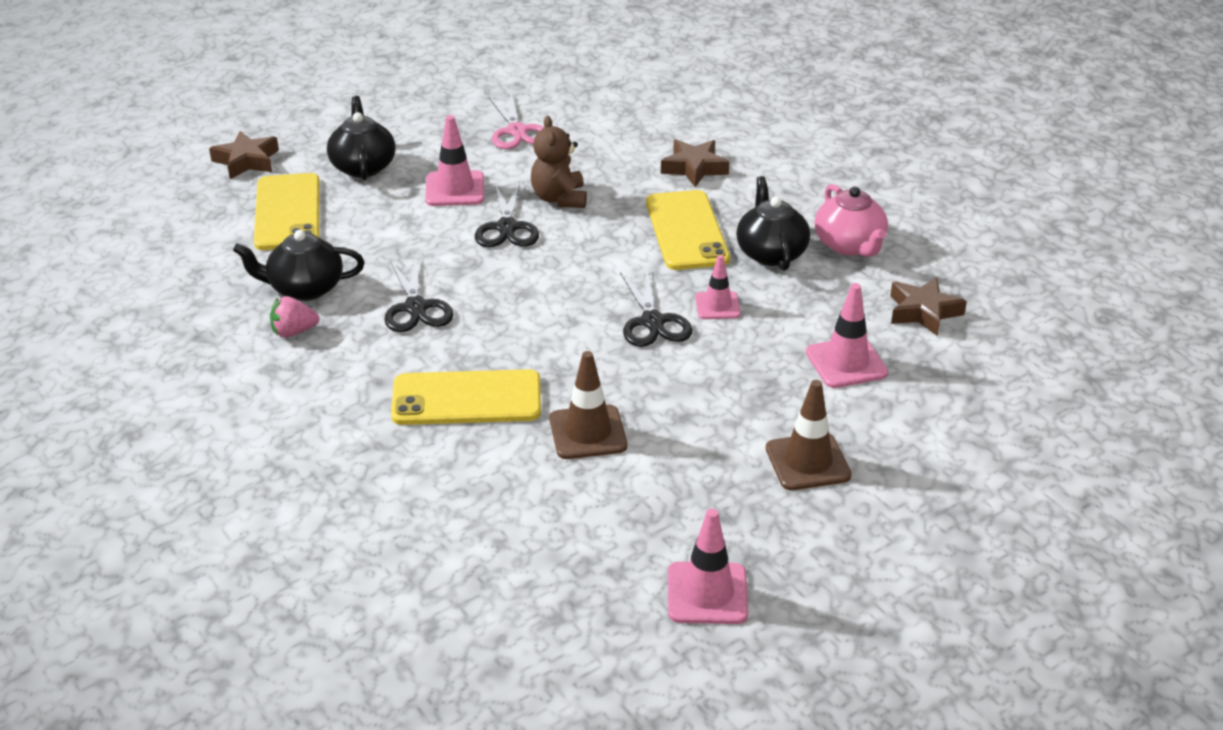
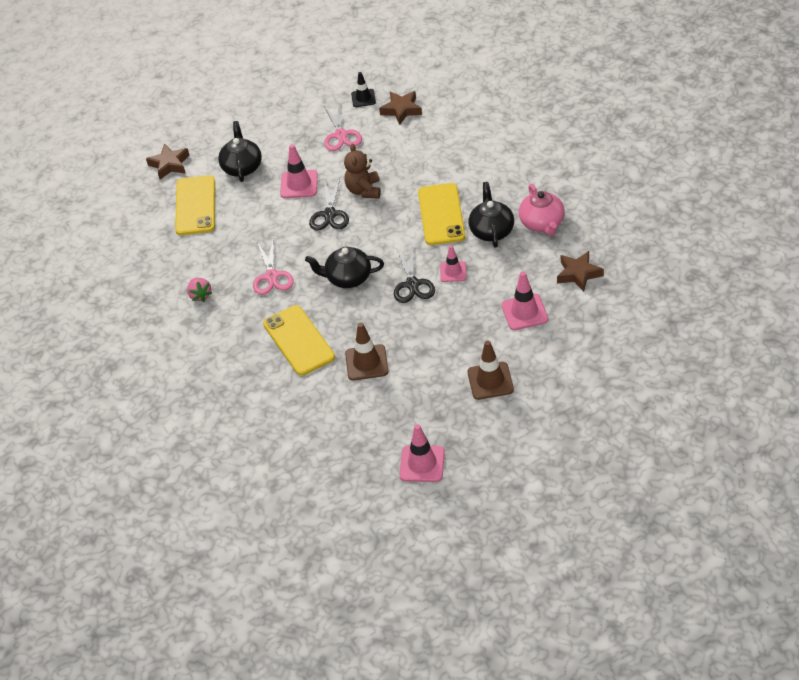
camera: 10 degrees right, 10 degrees up
black teapot [233,230,364,301] -> black teapot moved to [305,247,384,288]
pink strawberry [270,296,319,338] -> pink strawberry turned 105 degrees counterclockwise [187,278,212,302]
black scissors [384,255,454,332] -> pink scissors [253,240,294,295]
yellow phone [391,369,541,425] -> yellow phone turned 60 degrees clockwise [263,305,335,375]
brown star [661,140,729,187] -> brown star moved to [379,91,422,125]
none -> black traffic cone [351,72,376,107]

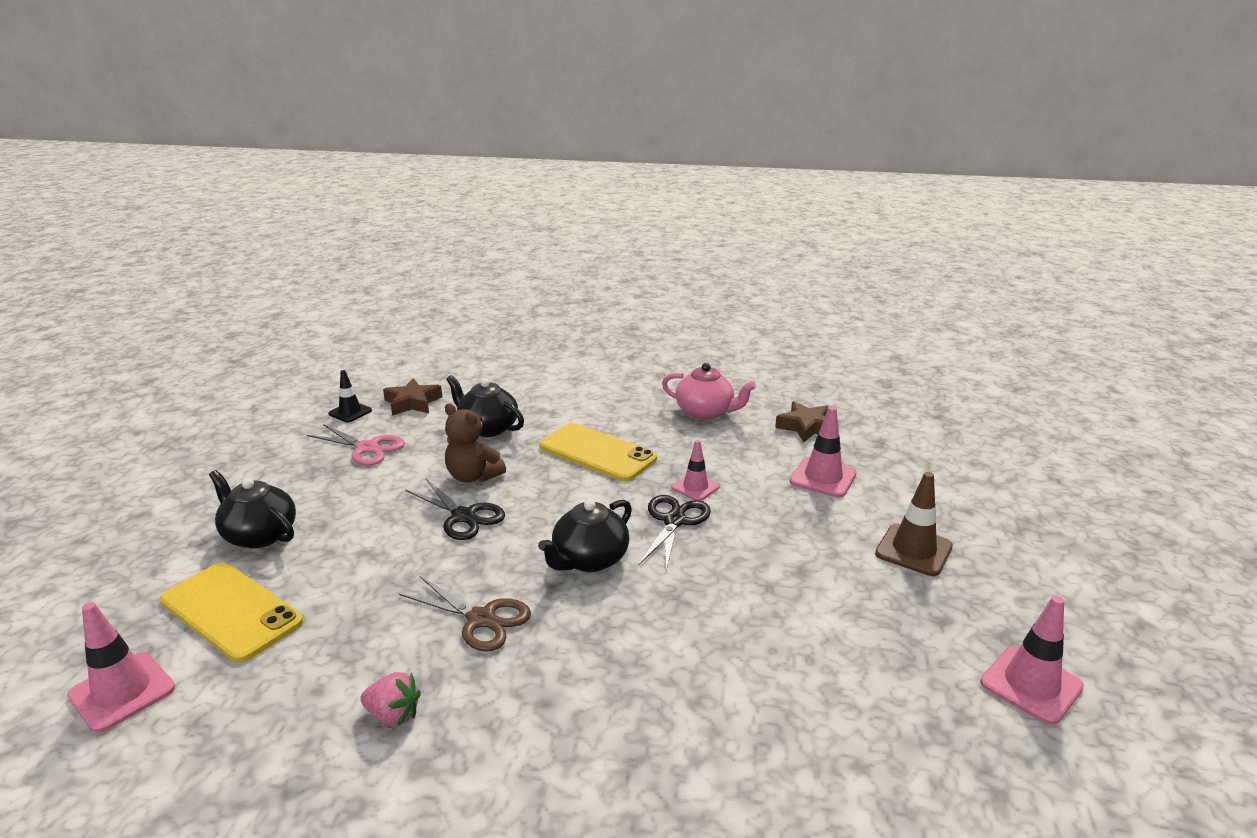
camera: 55 degrees left, 20 degrees down
brown star [146,144,190,179] -> none
pink scissors [253,240,294,295] -> brown scissors [399,576,531,652]
yellow phone [263,305,335,375] -> none
pink traffic cone [280,144,318,198] -> pink traffic cone moved to [67,602,175,733]
brown traffic cone [345,323,388,381] -> none
black scissors [394,245,435,303] -> black scissors turned 105 degrees counterclockwise [639,495,711,571]
black teapot [469,182,514,248] -> black teapot moved to [446,375,524,437]

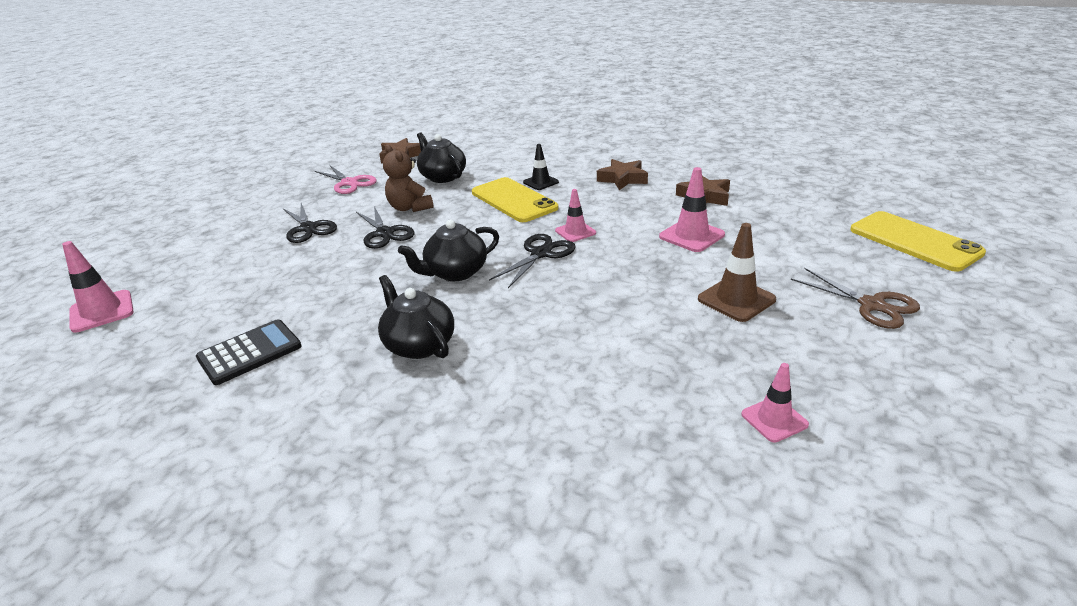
camera: 20 degrees right, 5 degrees up
yellow phone [160,562,303,662] -> yellow phone moved to [850,211,986,272]
black teapot [209,470,296,549] -> black teapot moved to [378,275,454,359]
black traffic cone [329,370,372,422] -> black traffic cone moved to [523,144,559,190]
pink strawberry [360,672,421,726] -> black calculator [196,319,302,385]
brown scissors [399,576,531,652] -> brown scissors moved to [791,268,920,329]
pink teapot [662,363,756,420] -> brown star [597,159,648,190]
pink traffic cone [980,596,1084,725] -> pink traffic cone [741,363,809,442], size x0.66
none -> black scissors [283,203,337,243]

